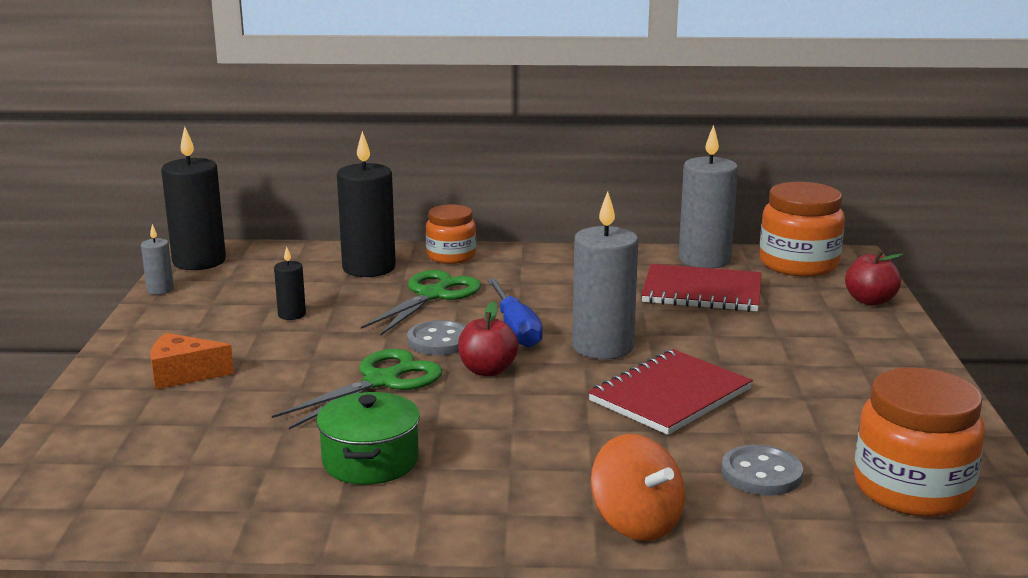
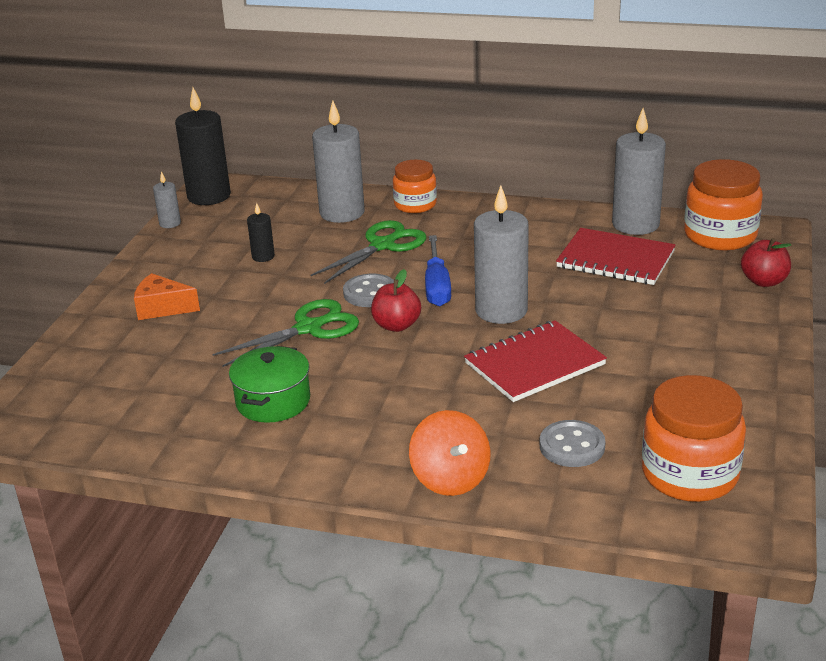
camera: 15 degrees right, 10 degrees up
black candle [337,131,396,277] -> grey candle [312,100,365,223]

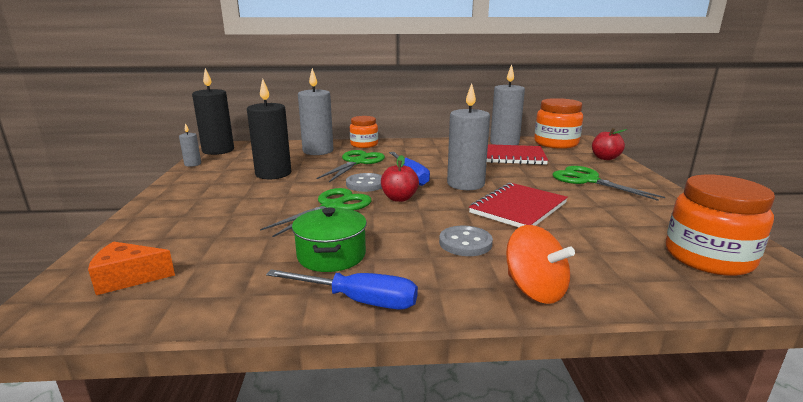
camera: 20 degrees left, 10 degrees down
orange cheese [134,273,200,320] -> orange cheese moved to [88,241,175,295]
black candle [247,203,275,262] -> black candle [247,79,291,179], size x2.10
grey button [540,420,606,467] -> grey button moved to [439,226,493,256]
none -> blue screwdriver [266,269,418,310]
none -> green scissors [552,166,665,201]

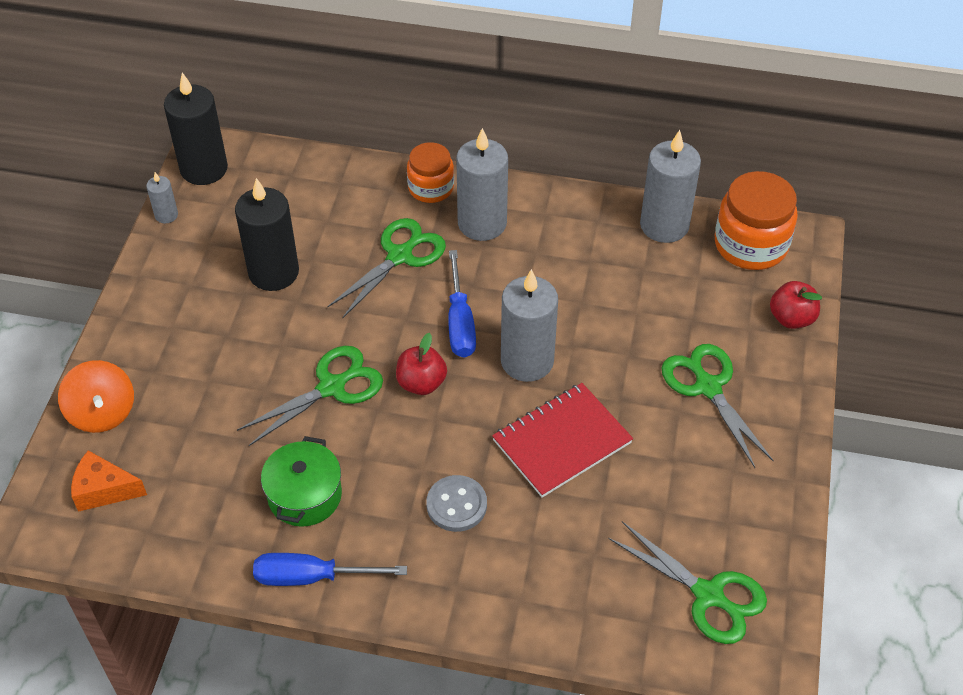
camera: 15 degrees right, 30 degrees up
blue screwdriver [266,269,418,310] -> blue screwdriver turned 150 degrees clockwise [253,553,407,586]
grey candle [298,68,333,155] -> grey candle moved to [456,128,508,241]
grey button [346,173,382,192] -> none
red notebook [487,144,548,165] -> none
orange spinning top [506,225,575,304] -> orange spinning top moved to [58,360,134,433]
orange jar [666,174,775,276] -> green scissors [608,522,767,644]

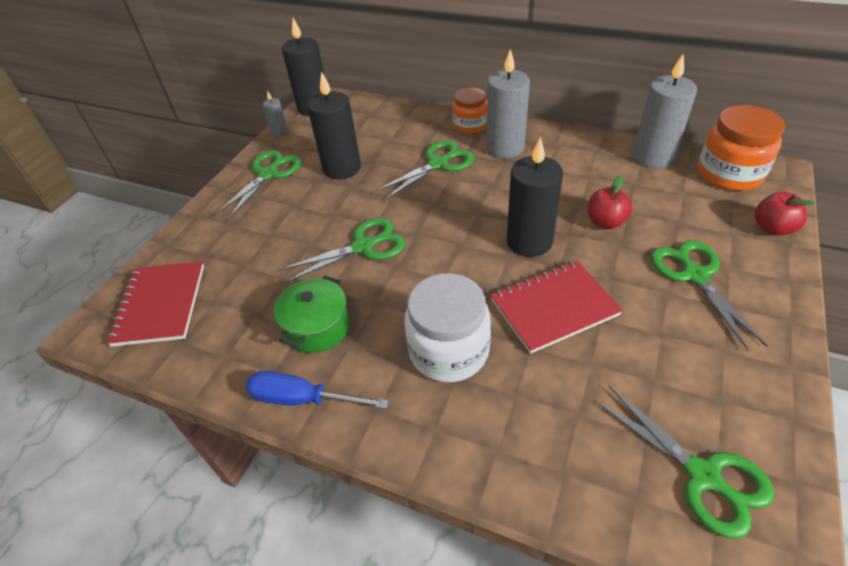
camera: 15 degrees right, 5 degrees down
orange spinning top [58,360,134,433] -> none
orange cheese [71,450,147,512] -> red notebook [106,261,204,347]
red apple [396,333,447,395] -> red apple moved to [587,176,633,229]
grey button [426,475,487,532] -> white jar [404,273,491,382]
blue screwdriver [448,250,476,358] -> none
grey candle [501,269,558,382] -> black candle [507,137,563,257]
none -> green scissors [214,150,302,221]

